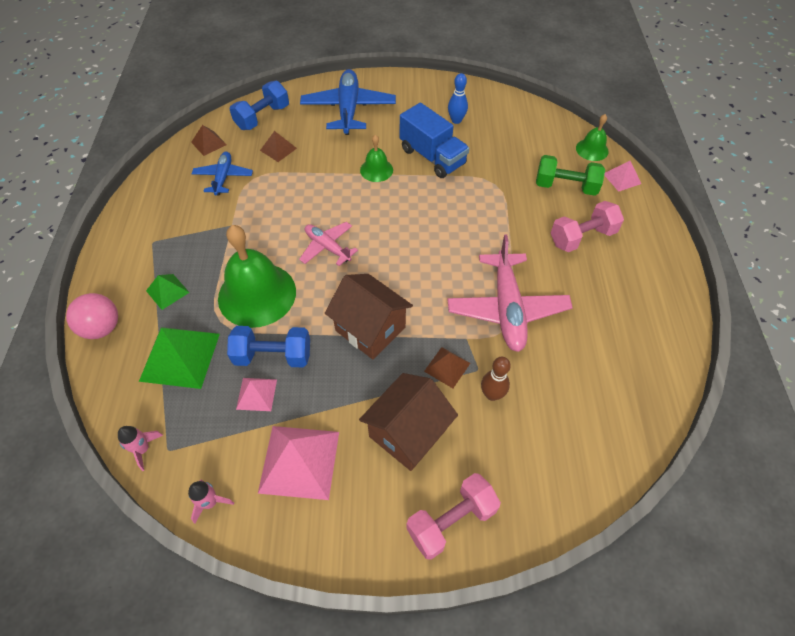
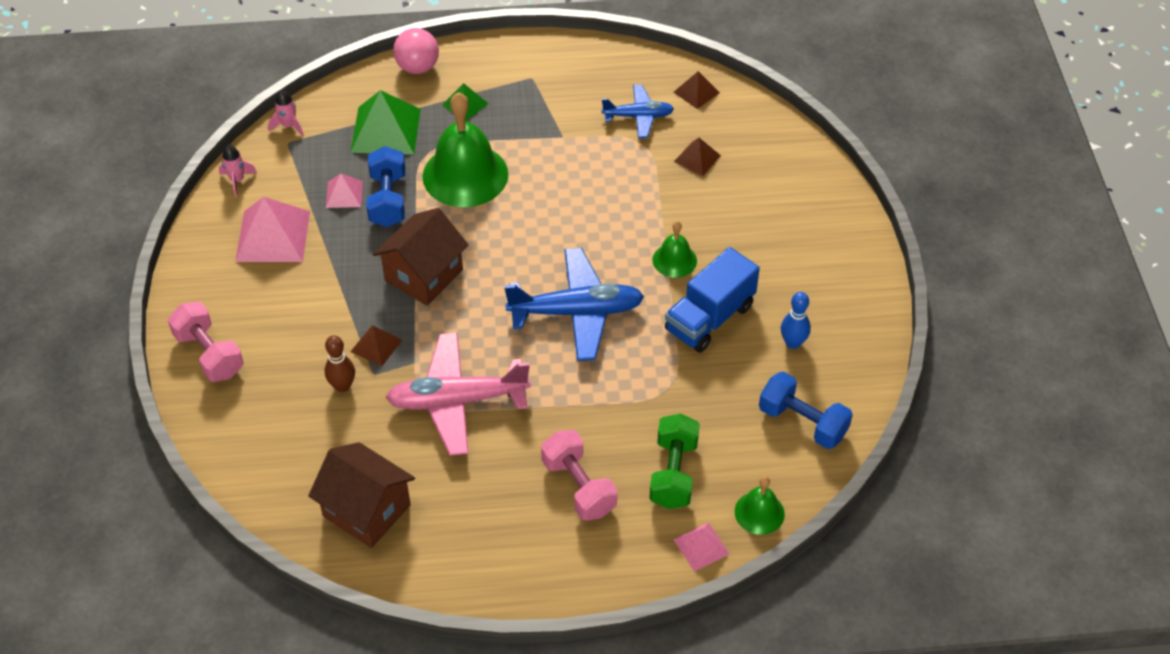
camera: 85 degrees right, 5 degrees down
blue dumbbell [230,81,289,130] -> blue dumbbell moved to [759,371,853,449]
pink plane [299,222,358,266] -> none
blue plane [300,69,396,135] -> blue plane moved to [504,248,644,361]
brown house [359,373,458,471] -> brown house moved to [308,442,415,548]

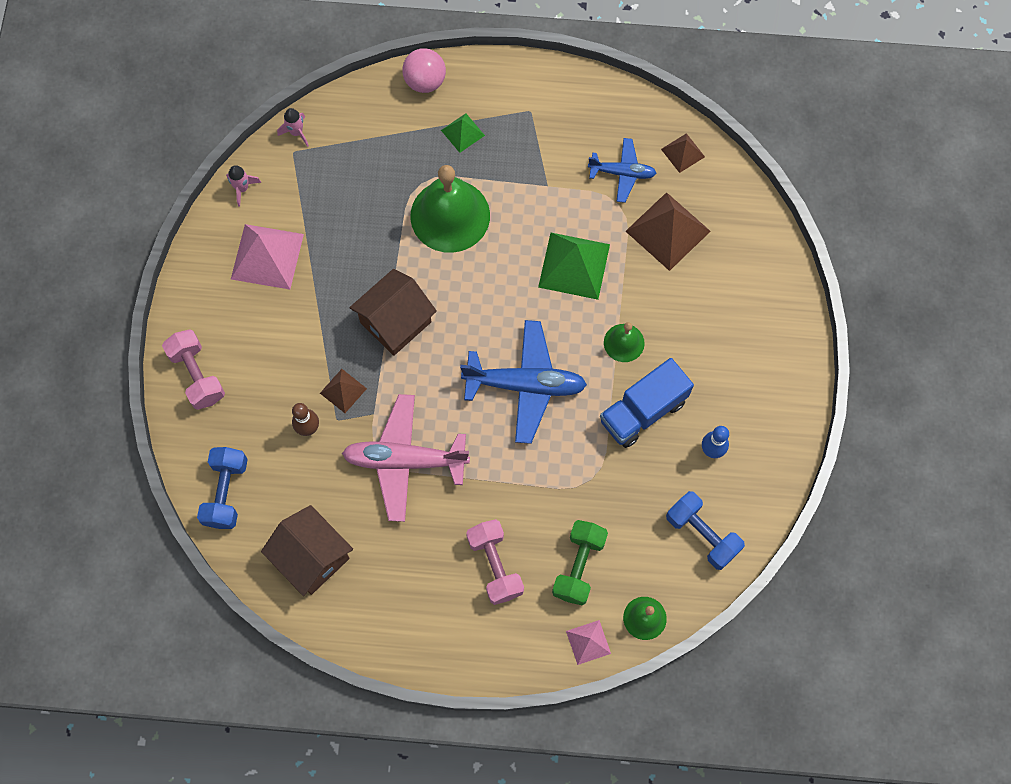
camera: 10 degrees right, 20 degrees up
pink pyramid [326,173,363,208] -> none
green pyramid [350,90,421,155] -> green pyramid moved to [538,233,610,300]
blue dumbbell [366,146,405,227] -> blue dumbbell moved to [197,447,248,529]
brown pyramid [674,138,721,176] -> brown pyramid [625,192,711,271], size x1.87

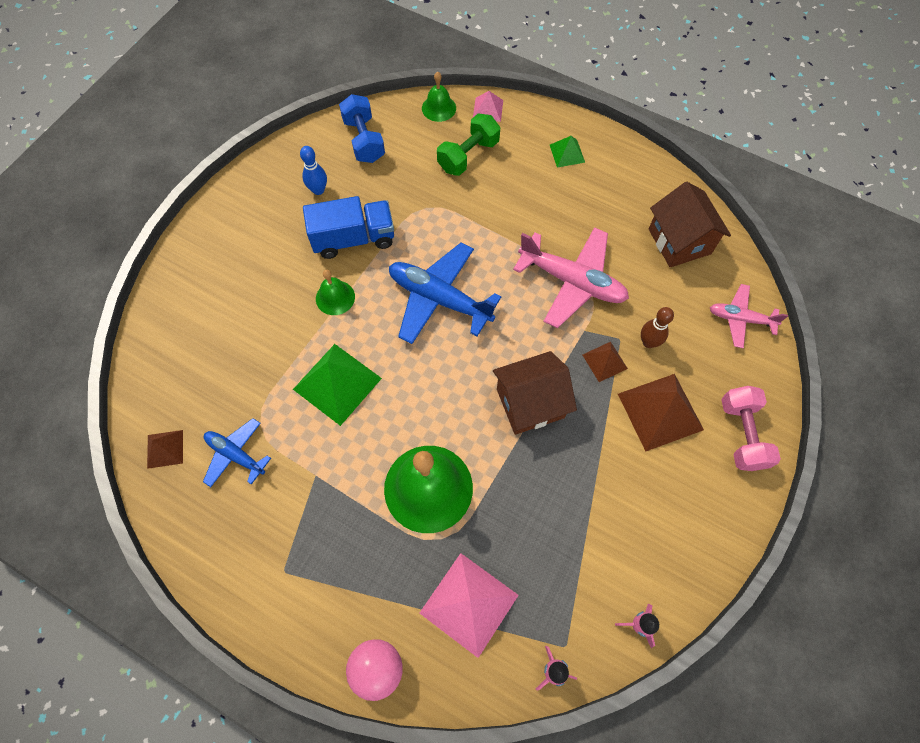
camera: 155 degrees left, 5 degrees down
blue dumbbell [197,447,248,529] -> pink plane [710,284,788,348]
pink pyramid [231,224,304,289] -> pink pyramid moved to [420,553,519,658]
green pyramid [441,113,485,153] -> green pyramid moved to [550,136,585,168]
pink dumbbell [466,519,524,605] -> none
brown pyramid [625,192,711,271] -> brown pyramid moved to [618,374,704,452]

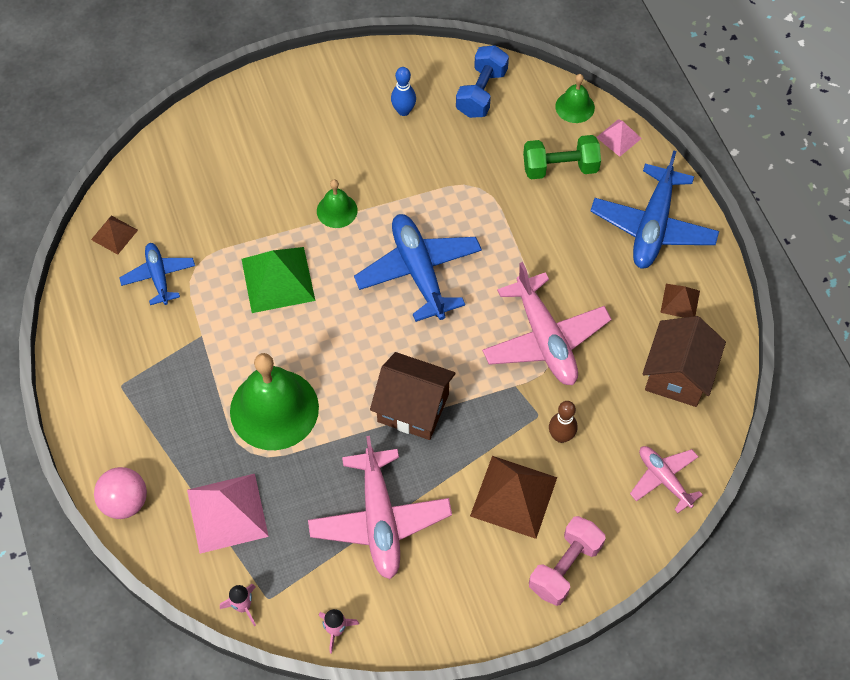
camera: 40 degrees right, 5 degrees down
blue truck [303,196,394,259] -> none
green pyramid [550,136,585,168] -> blue plane [590,150,719,269]
brown pyramid [583,342,628,382] -> brown pyramid moved to [660,284,700,318]
none -> pink plane [308,436,452,579]

